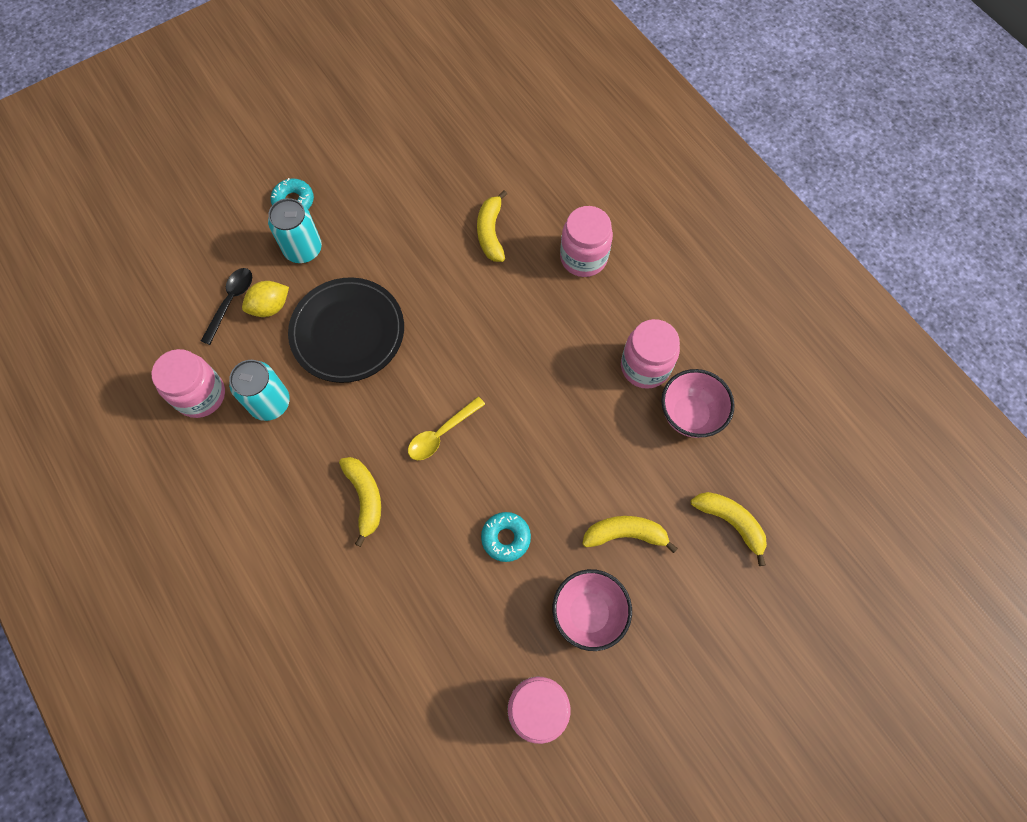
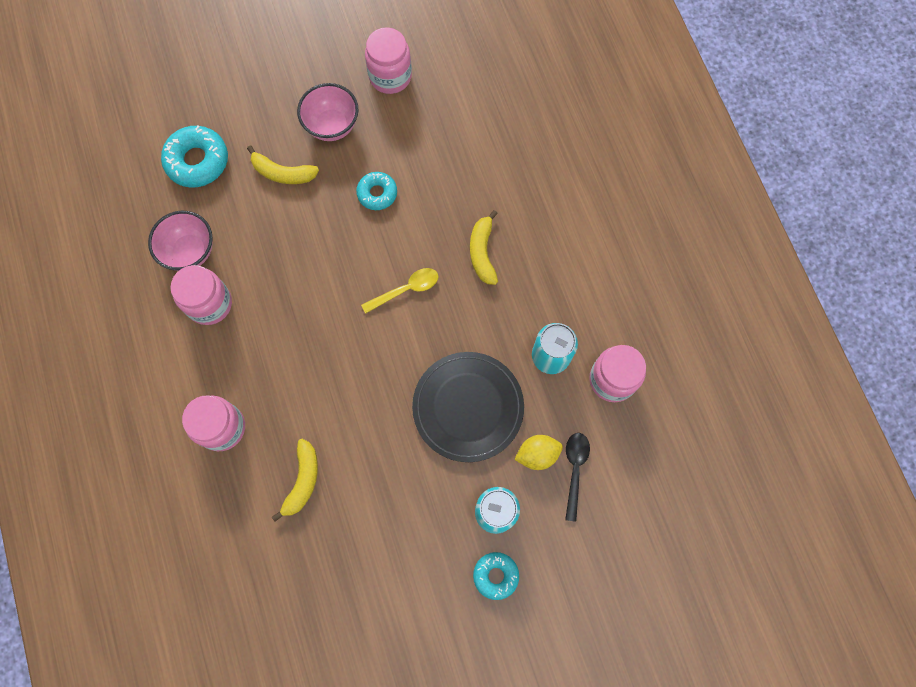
camera: 165 degrees left, 5 degrees up
black spoon [201,268,252,345] -> black spoon turned 150 degrees clockwise [565,433,590,522]
yellow banana [691,492,767,566] -> turquoise donut [161,125,228,188]

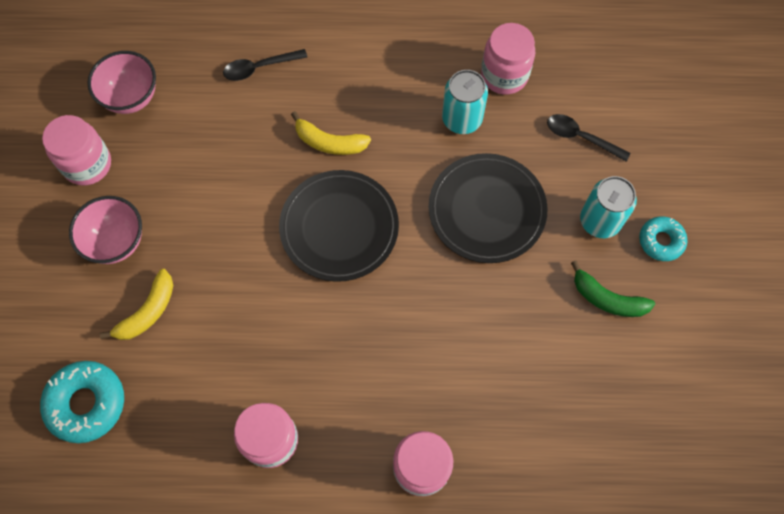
camera: 70 degrees left, 5 degrees down
pink bowl [148,211,213,271] -> pink bowl moved to [87,51,156,114]
yellow banana [272,439,318,521] -> none
turquoise donut [356,172,397,210] -> none
yellow spoon [361,268,439,314] -> black plate [279,170,399,282]
yellow lemon [514,435,563,470] -> none
none -> black spoon [223,49,308,81]
none -> green banana [571,260,655,317]

